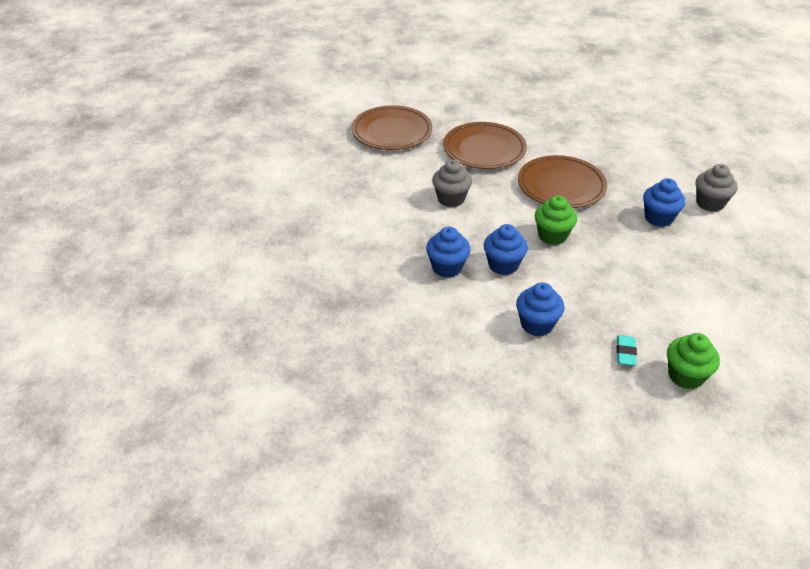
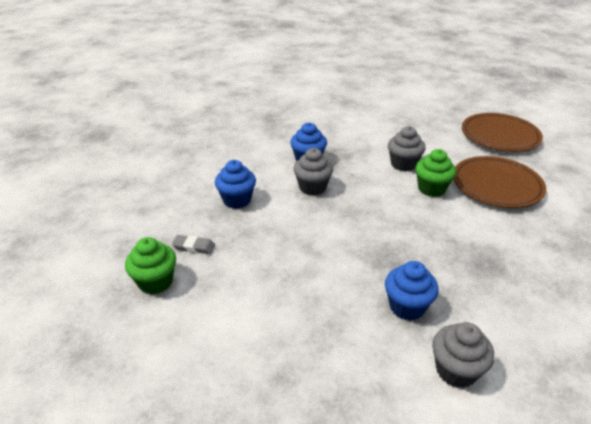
camera: 90 degrees right, 5 degrees down
blue cupcake [484,224,528,275] -> grey cupcake [293,148,333,196]
brown plate [518,155,607,208] -> none
green cupcake [535,196,577,245] -> green cupcake moved to [415,149,456,197]
turquoise eraser [617,335,637,366] -> grey eraser [172,235,215,254]

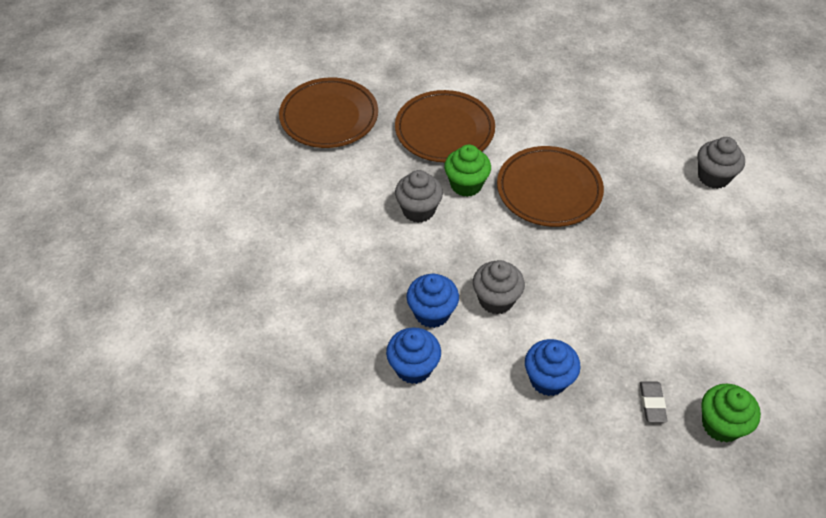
camera: 100 degrees left, 15 degrees up
blue cupcake [385,261,439,321] -> blue cupcake moved to [386,327,441,384]
none -> brown plate [497,146,604,227]

